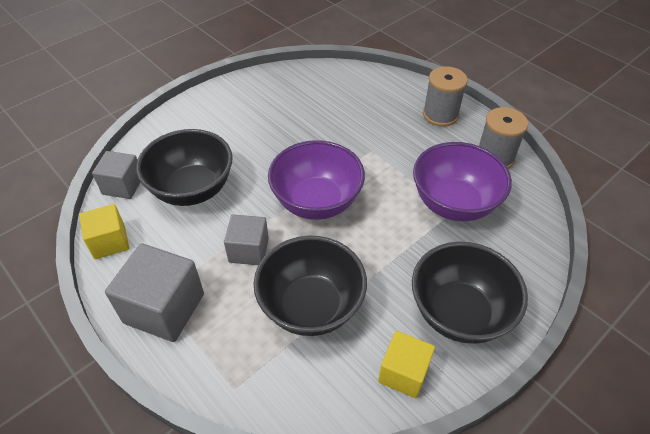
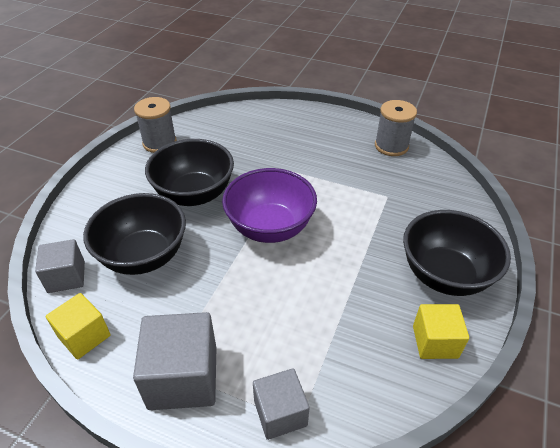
camera: 25 degrees left, 5 degrees down
grey cube [224,214,269,265] -> grey cube moved to [253,368,309,440]
black bowl [254,236,367,336] -> black bowl moved to [145,139,234,206]
purple bowl [413,142,512,221] -> none
grey spool [423,66,468,127] -> grey spool moved to [134,97,177,153]

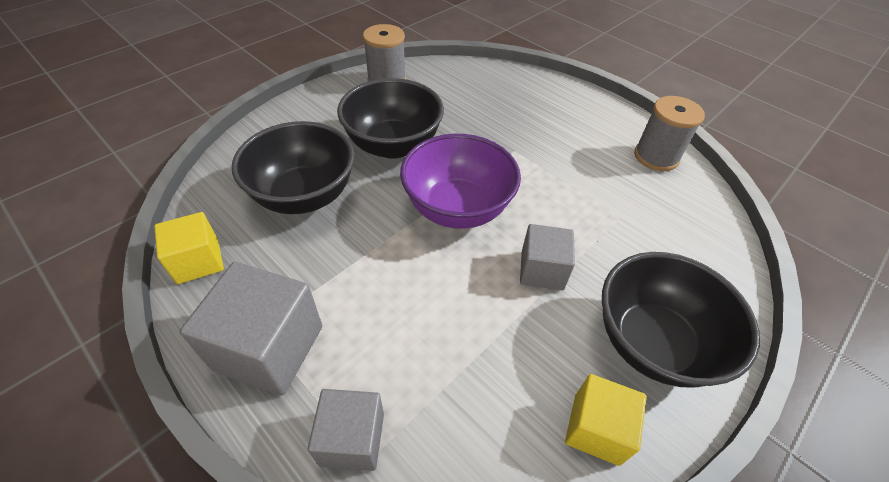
camera: 20 degrees right, 5 degrees up
grey cube [35,239,85,293] -> grey cube moved to [520,224,575,290]

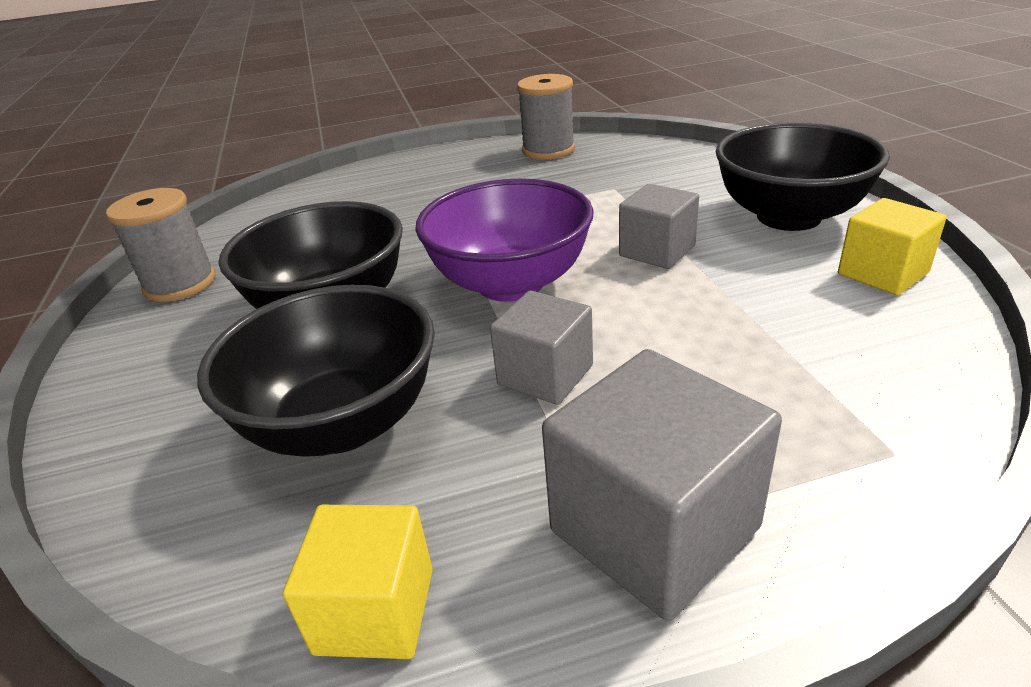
camera: 55 degrees left, 15 degrees down
grey cube [308,389,384,471] -> grey cube moved to [490,291,593,405]

